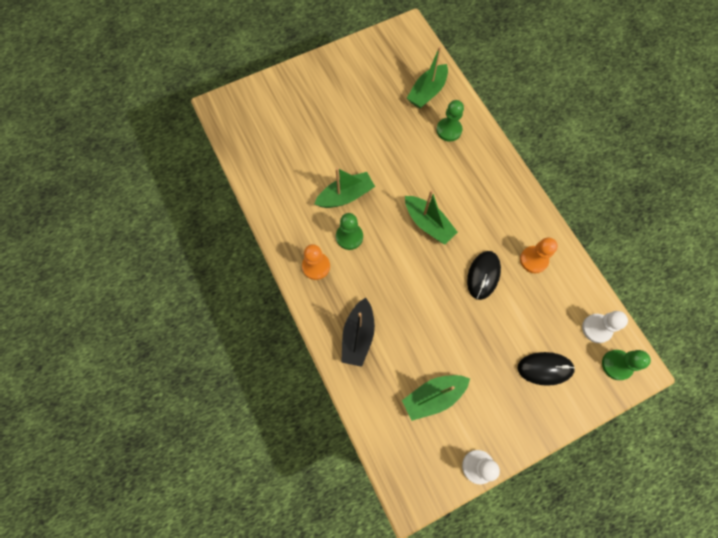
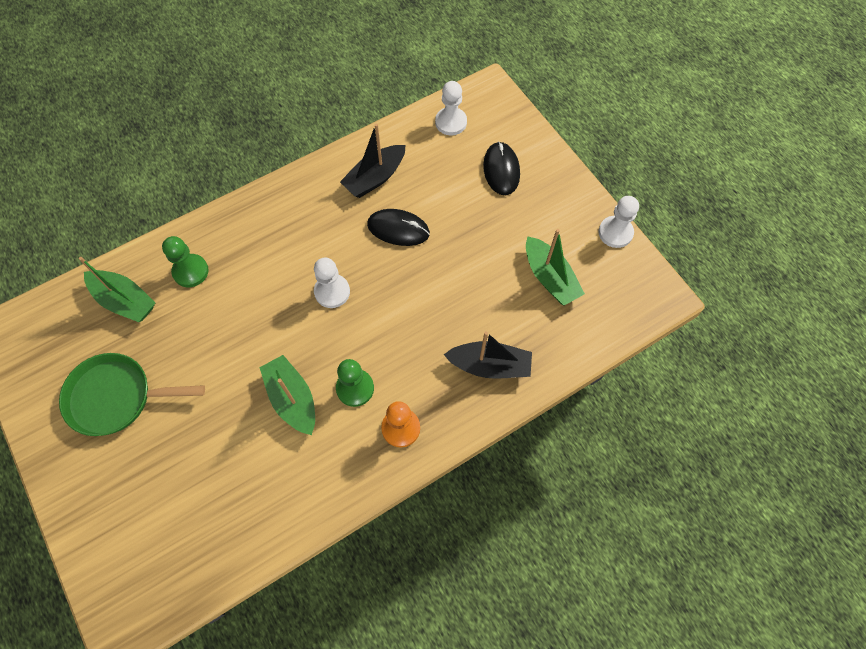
camera: 95 degrees left, 5 degrees down
green boat [405,190,458,245] -> white pawn [314,258,350,308]
orange pawn [520,237,558,273] -> black boat [340,123,406,198]
green pawn [602,350,651,380] -> none
none -> green pan [59,353,205,436]

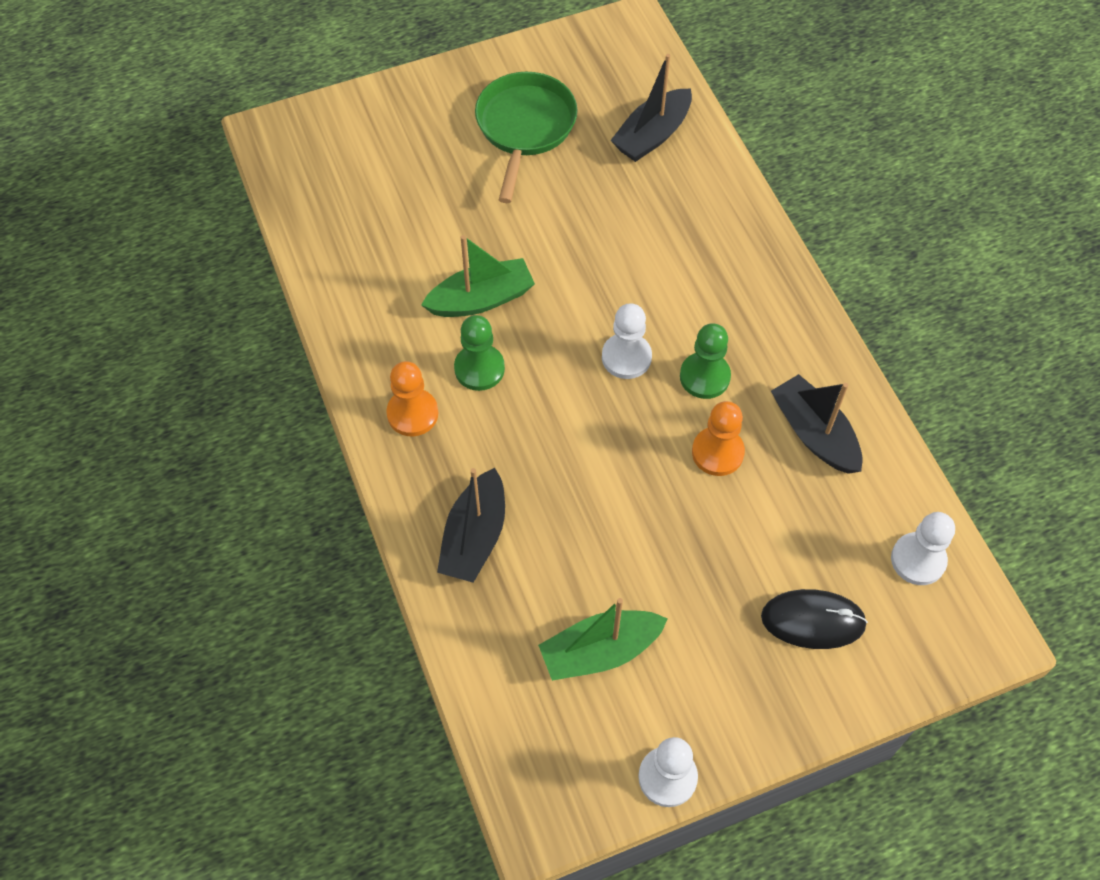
camera: 100 degrees right, 5 degrees down
green boat [79,257,155,322] -> black boat [610,54,692,162]
green pawn [162,236,209,287] -> green pawn moved to [680,323,731,399]
black mouse [367,209,430,246] -> orange pawn [692,401,745,476]

